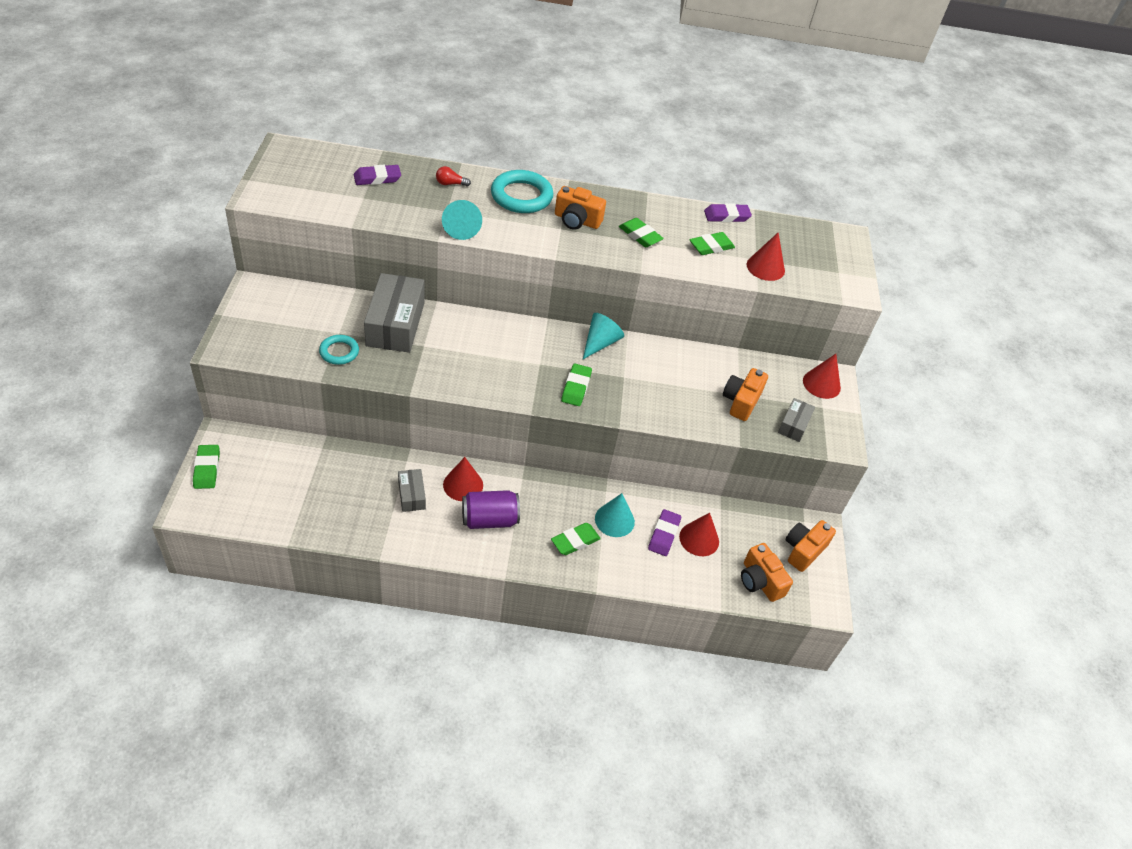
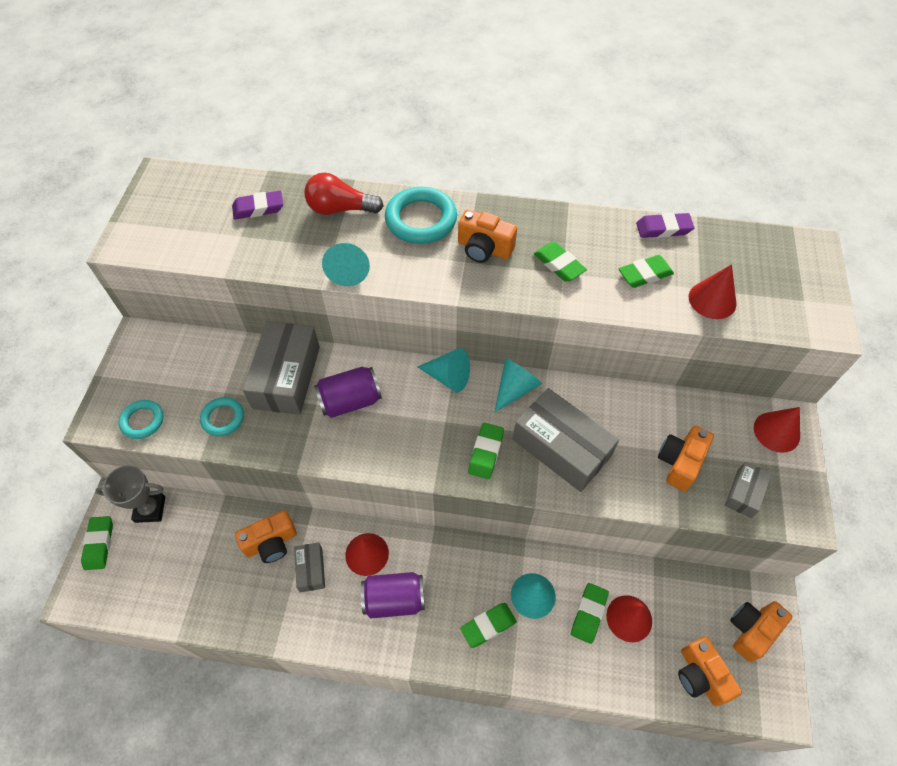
camera: 10 degrees right, 10 degrees up
red light bulb [436,166,471,186] -> red light bulb [304,172,384,215], size x1.92
purple eraser [648,509,681,556] -> green eraser [571,583,609,644]
none -> grey trophy [95,466,165,523]
none -> turquoise ring [119,400,163,439]
none -> orange camera [235,510,297,563]
none -> purple can [314,367,382,418]
none -> turquoise cone [417,348,470,392]
none -> grey box [513,388,619,492]

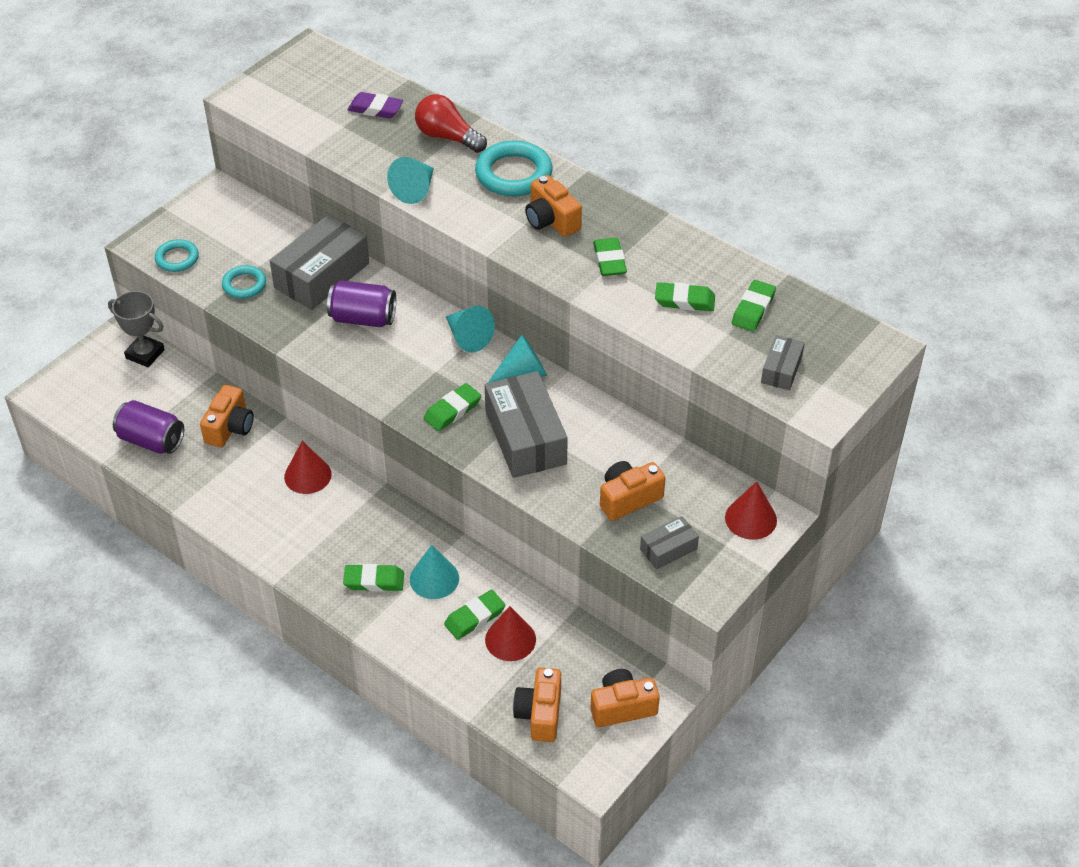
camera: 30 degrees right, 10 degrees down
green eraser [81,516,113,570] -> green eraser moved to [732,280,776,332]
orange camera [235,510,297,563] -> orange camera turned 75 degrees counterclockwise [200,385,254,447]
grey box [294,542,325,592] -> grey box moved to [761,335,805,391]
purple can [361,572,425,619] -> purple can moved to [113,400,184,454]
purple eraser [636,213,694,238] -> none
red cone [689,264,737,319] -> none

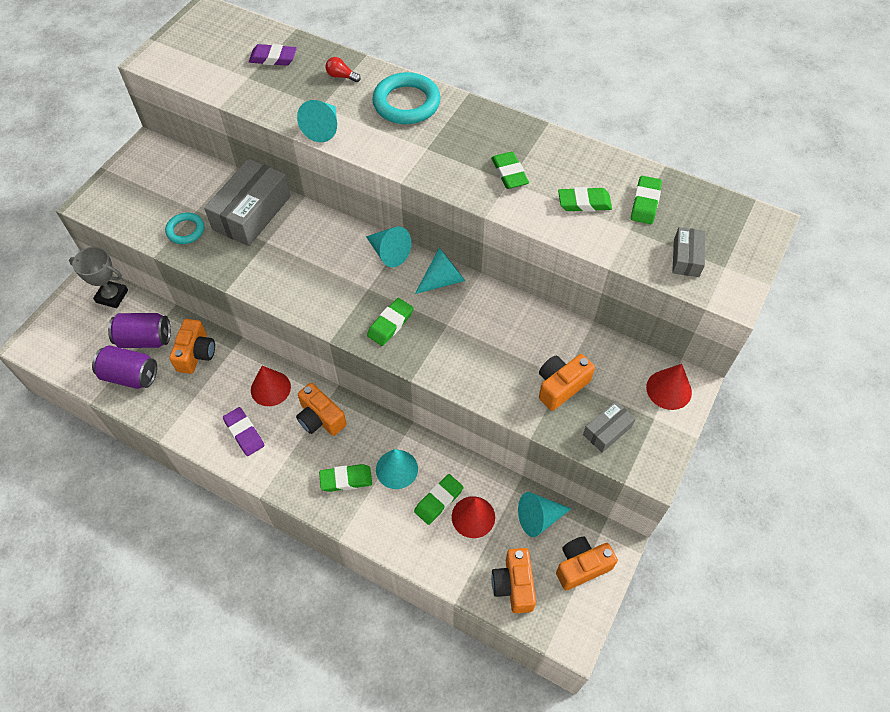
camera: 10 degrees left, 10 degrees up
turquoise ring [155,239,199,272] -> none
purple can [327,280,396,327] -> purple can moved to [108,313,171,348]
red light bulb [415,94,487,153] -> red light bulb [325,57,361,82], size x0.52
grey box [485,371,568,478] -> none
orange camera [525,175,582,237] -> orange camera moved to [296,383,347,436]
none -> purple eraser [223,407,264,456]
none -> turquoise cone [518,492,572,537]

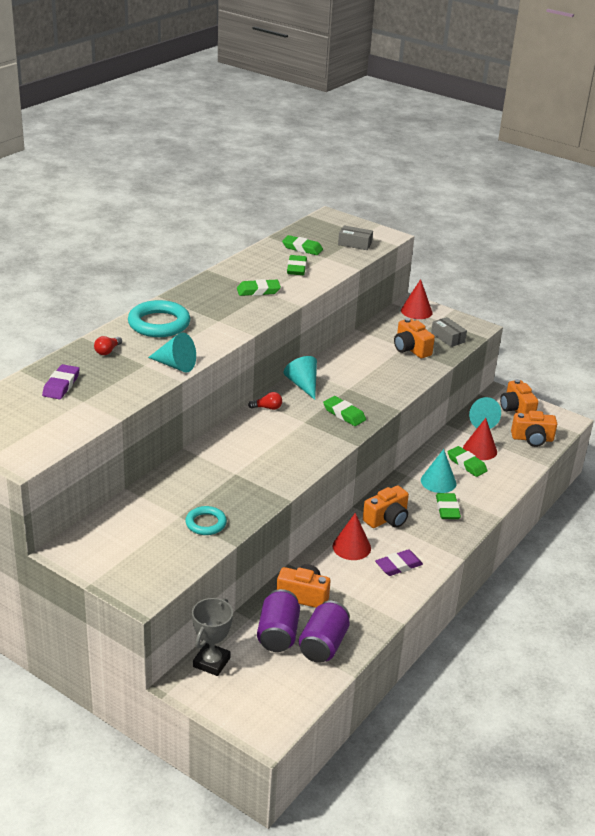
camera: 85 degrees left, 25 degrees down
grey box [204,159,291,246] -> none
turquoise cone [366,227,411,267] -> red light bulb [248,392,282,410]

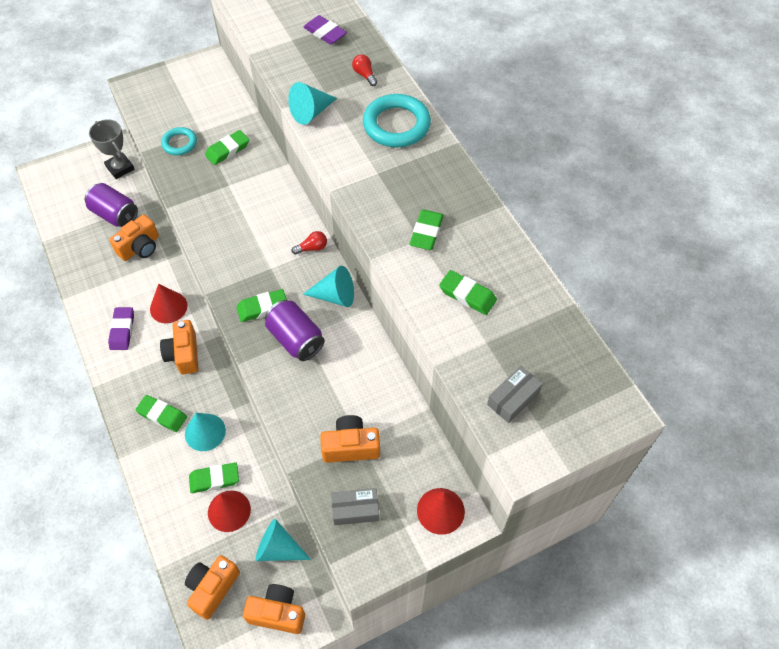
camera: 120 degrees right, 25 degrees up
red light bulb [248,392,282,410] -> red light bulb turned 135 degrees counterclockwise [292,231,327,255]
green eraser [282,235,323,255] -> green eraser moved to [205,130,249,165]
purple can [299,601,350,663] -> purple can moved to [265,300,325,361]

